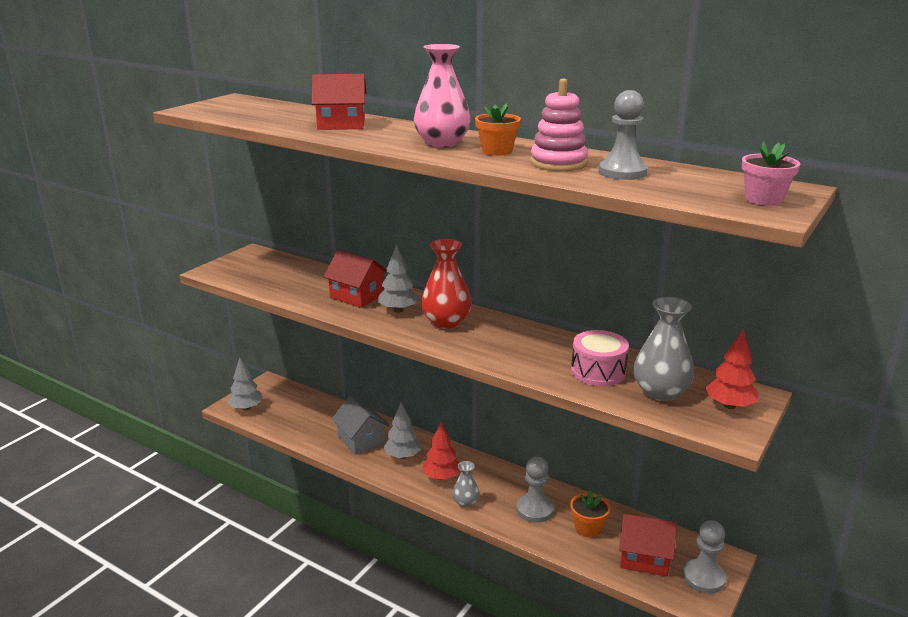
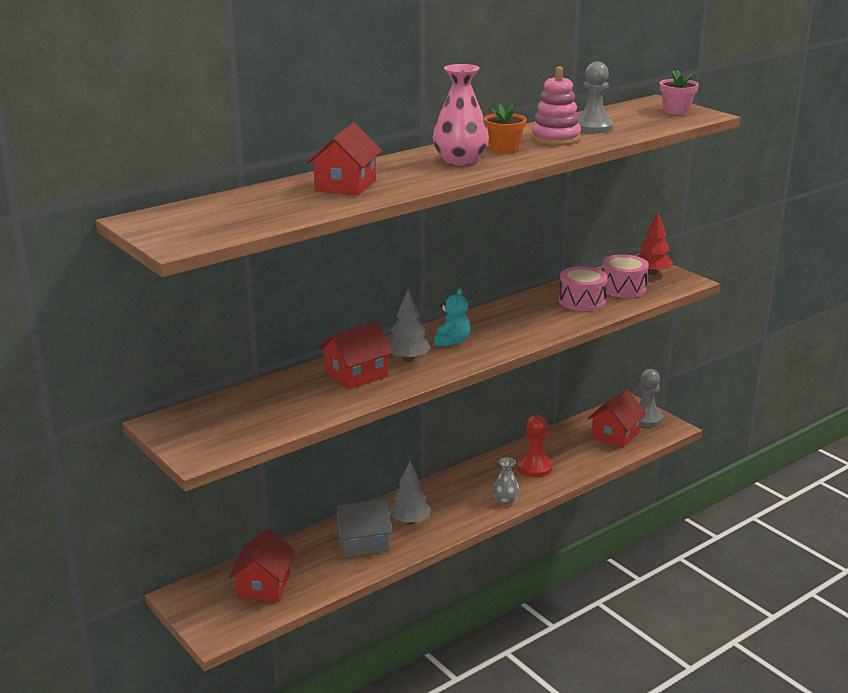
camera: 70 degrees left, 0 degrees up
grey tree [228,358,263,410] -> none
red vase [421,239,472,329] -> turquoise teddy bear [434,288,470,346]
red tree [422,422,460,480] -> none
grey pawn [516,457,554,523] -> red pawn [517,415,552,477]
orange flower pot [570,490,611,537] -> none
grey vase [633,297,694,401] -> pink drum [602,255,649,298]
none -> red house [229,529,295,602]

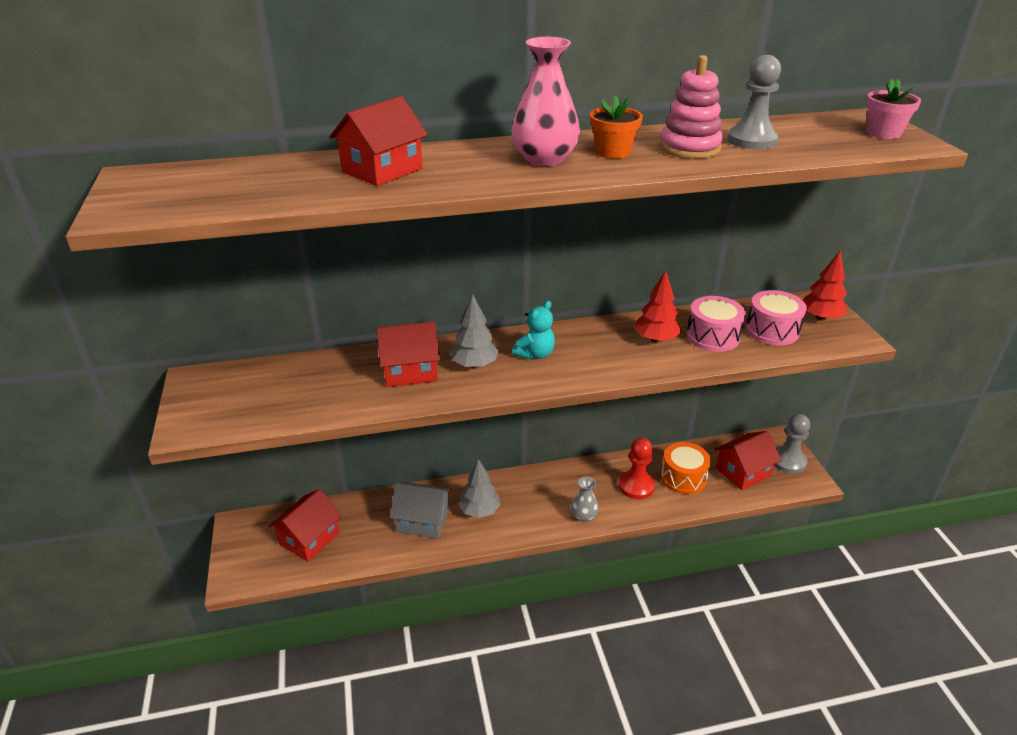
camera: 25 degrees right, 10 degrees up
none -> red tree [635,270,682,343]
none -> orange drum [661,442,711,494]

